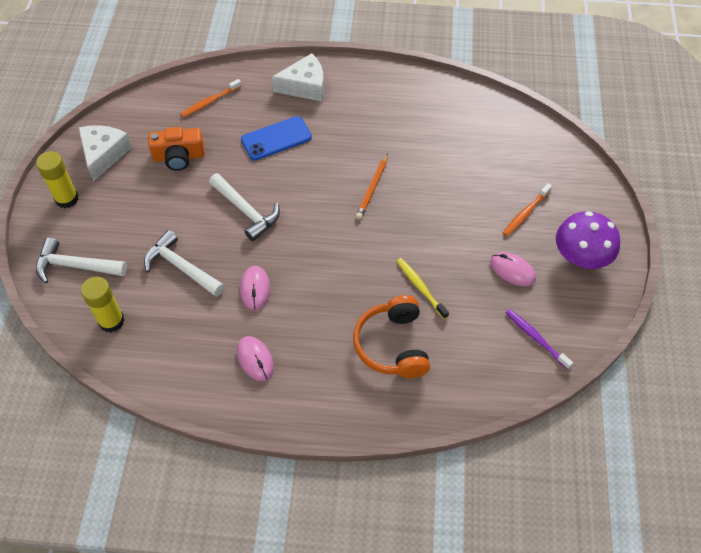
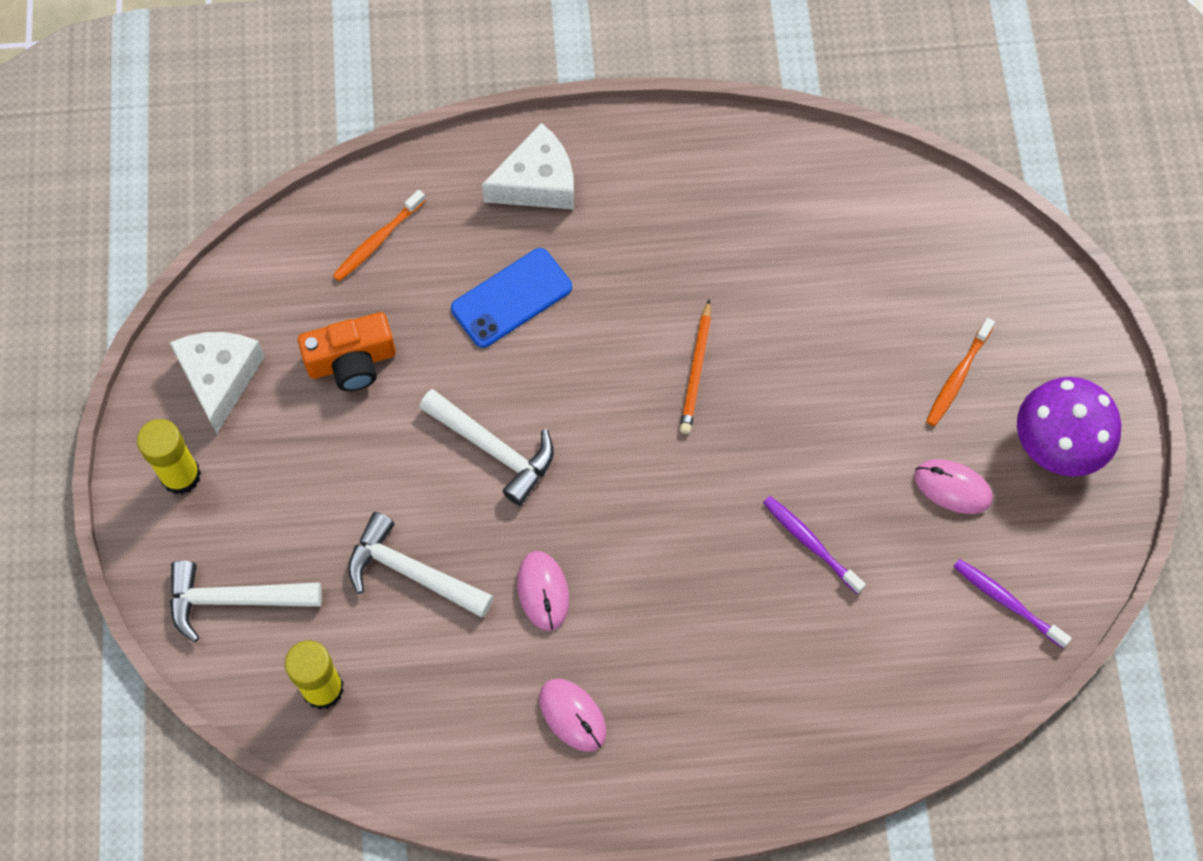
camera: 10 degrees left, 10 degrees up
orange headphones [353,295,430,378] -> none
yellow toothbrush [397,258,449,319] -> purple toothbrush [763,496,866,594]

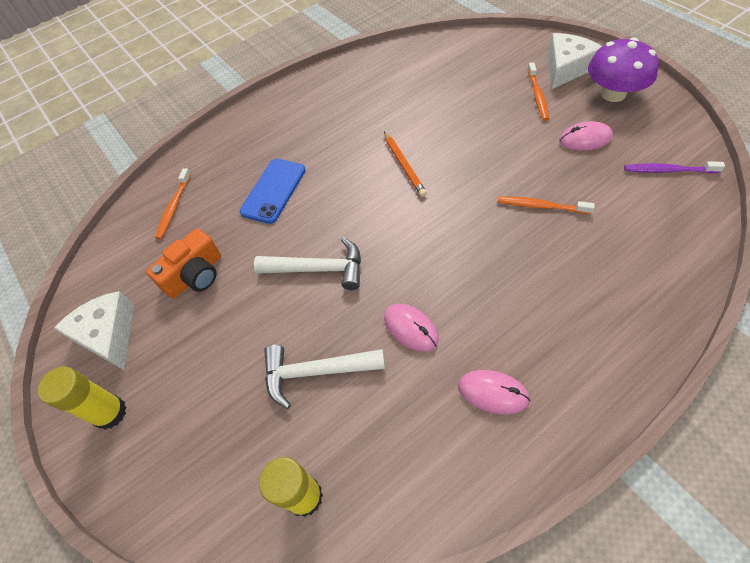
camera: 25 degrees left, 10 degrees down
white hammer [170,560,322,642] -> none
white cheese [482,123,574,210] -> white cheese moved to [548,33,602,89]
purple toothbrush [763,496,866,594] -> orange toothbrush [498,196,595,214]

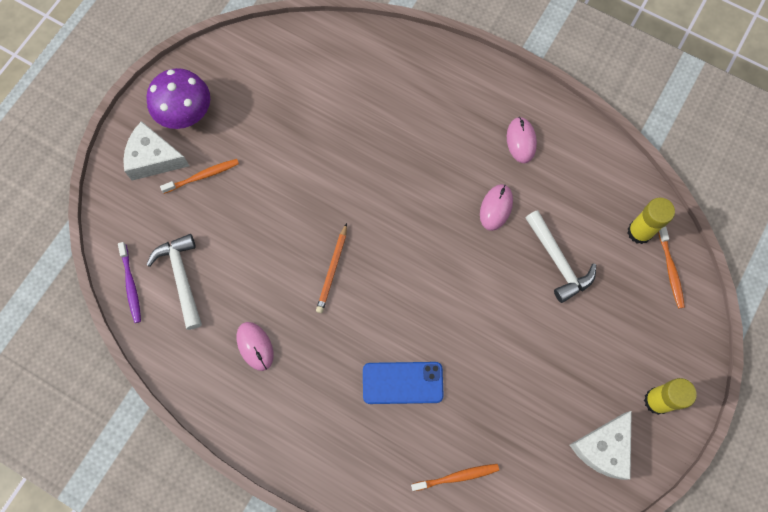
camera: 120 degrees left, 15 degrees up
orange camera [146,228,221,299] -> none
white hammer [254,237,361,290] -> white hammer moved to [146,234,202,330]
orange pencil [384,132,427,197] -> orange pencil turned 150 degrees clockwise [316,223,347,313]
orange toothbrush [498,196,595,214] -> orange toothbrush moved to [658,227,685,309]
pink mouse [559,121,613,151] -> pink mouse moved to [236,322,274,371]
purple toothbrush [624,162,725,173] -> purple toothbrush moved to [118,242,141,323]

